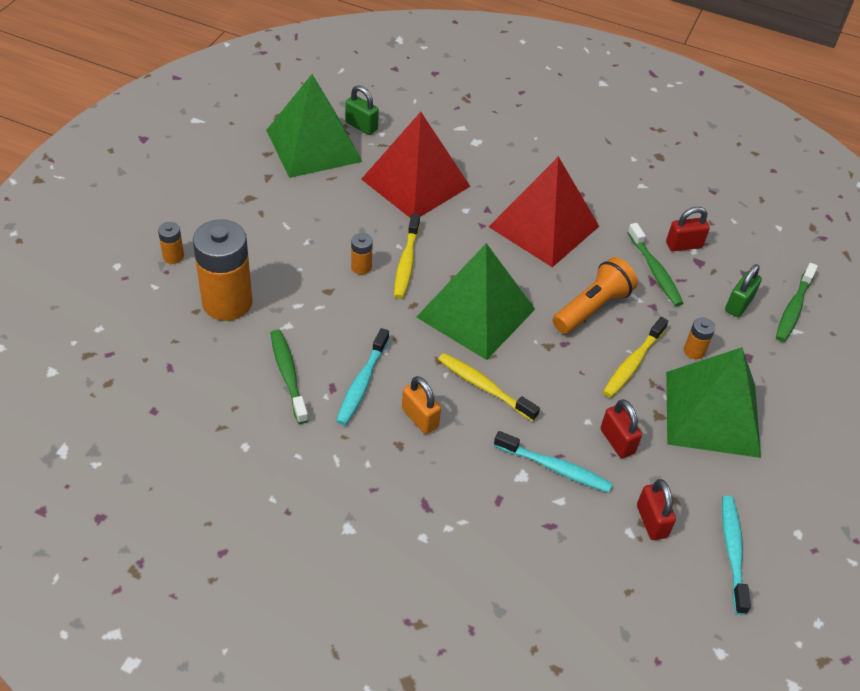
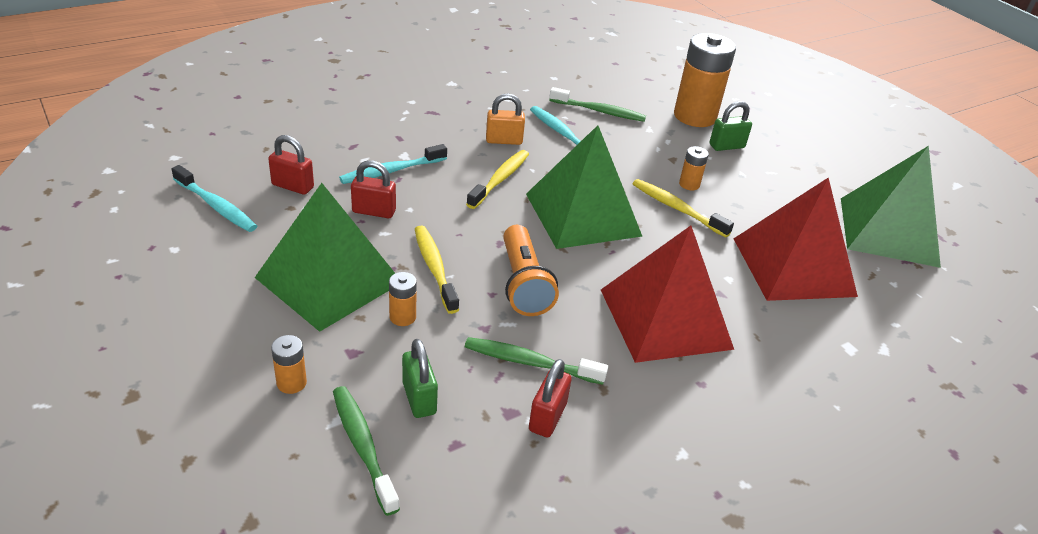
camera: 125 degrees right, 10 degrees down
orange battery [158,222,184,264] -> orange battery moved to [271,335,307,394]
green padlock [345,85,379,135] -> green padlock moved to [710,101,752,151]
yellow toothbrush [438,353,540,422] -> yellow toothbrush turned 45 degrees counterclockwise [466,150,529,209]

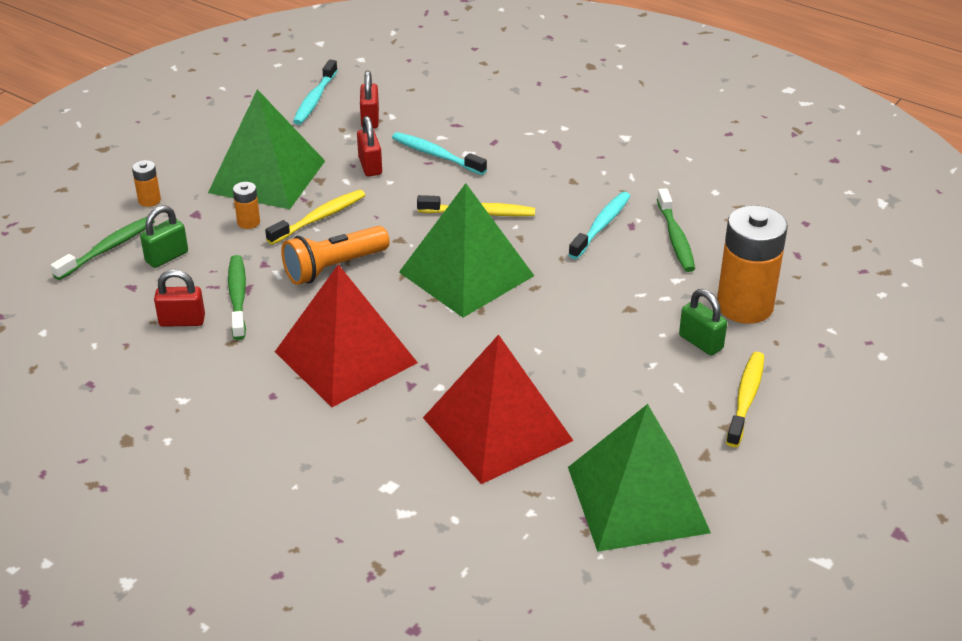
camera: 70 degrees right, 0 degrees up
orange padlock [486,93,525,145] -> none
yellow toothbrush [633,179,734,238] -> yellow toothbrush moved to [726,352,764,447]
orange battery [679,146,709,190] -> none

